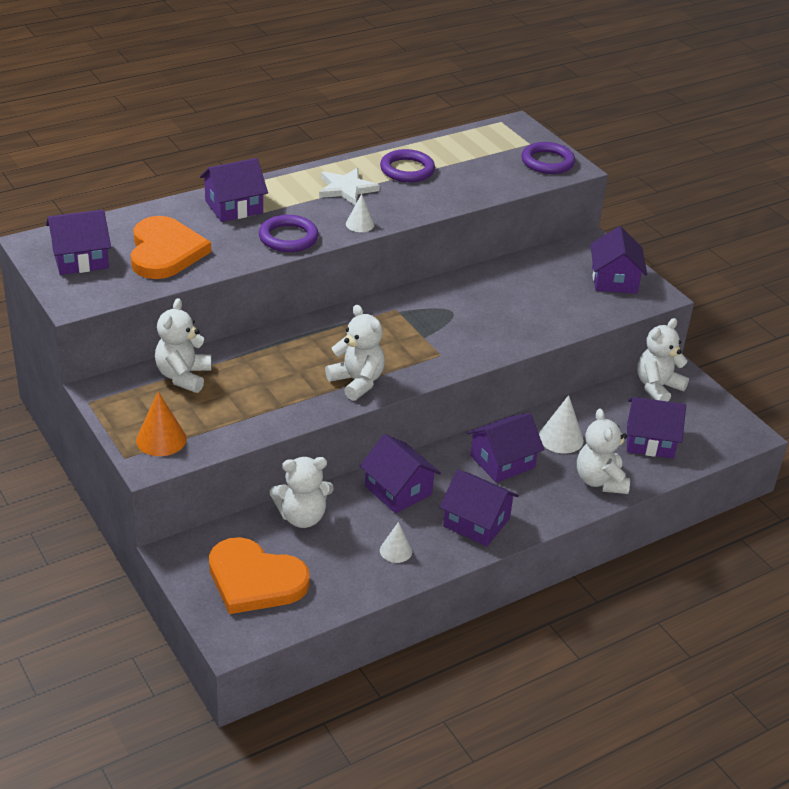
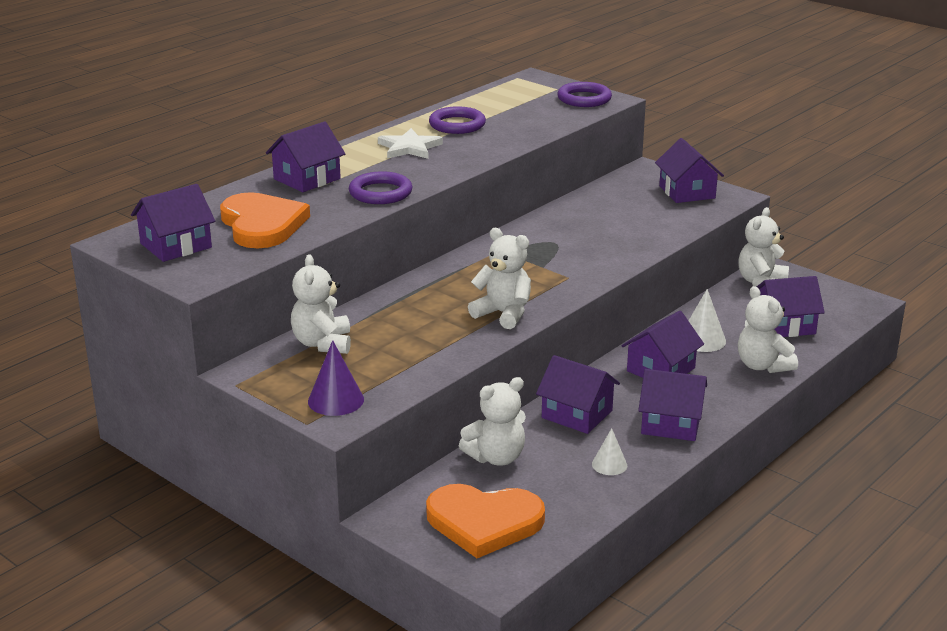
camera: 15 degrees left, 10 degrees down
orange cone [136,391,187,456] -> purple cone [308,340,364,416]
white cone [346,194,374,232] -> none

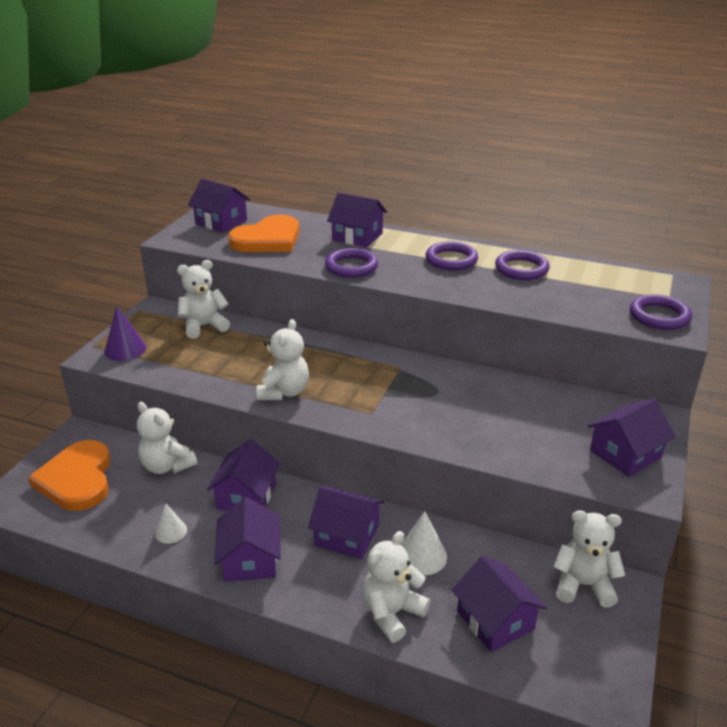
camera: 70 degrees right, 5 degrees up
white star [378,128,443,159] -> purple ring [425,241,478,270]

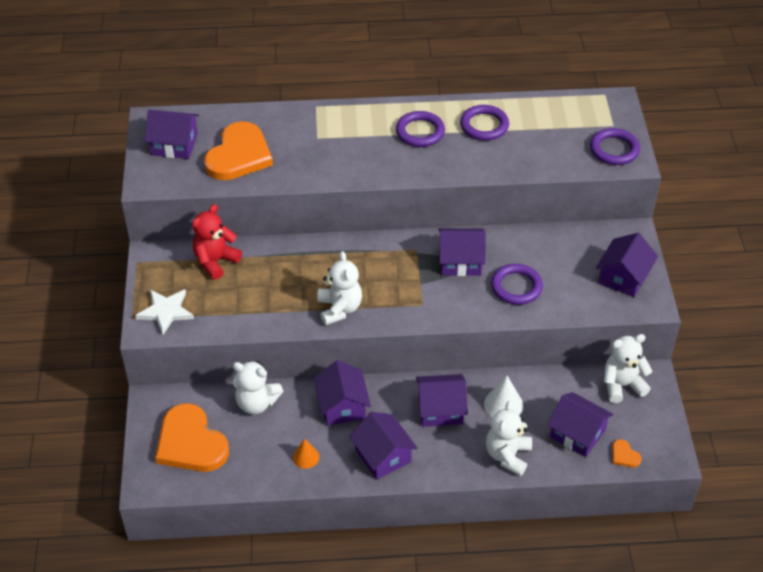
camera: 25 degrees left, 15 degrees up
purple cone [104,306,146,361] -> white star [135,289,194,335]
white cone [155,503,187,544] -> orange cone [293,439,319,469]
white teddy bear [177,260,230,339] -> red teddy bear [192,204,242,280]
purple ring [325,248,378,278] -> purple ring moved to [491,264,543,305]
purple house [327,192,387,248] -> purple house moved to [439,228,486,276]
none -> orange heart [612,439,642,467]

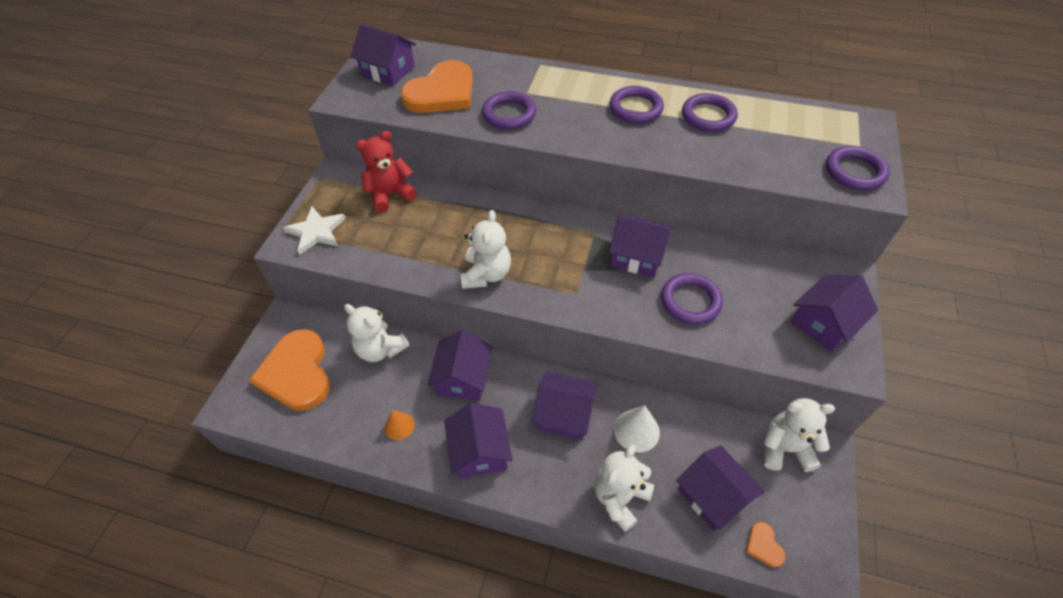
camera: 20 degrees right, 5 degrees up
none -> purple ring [482,91,536,130]

